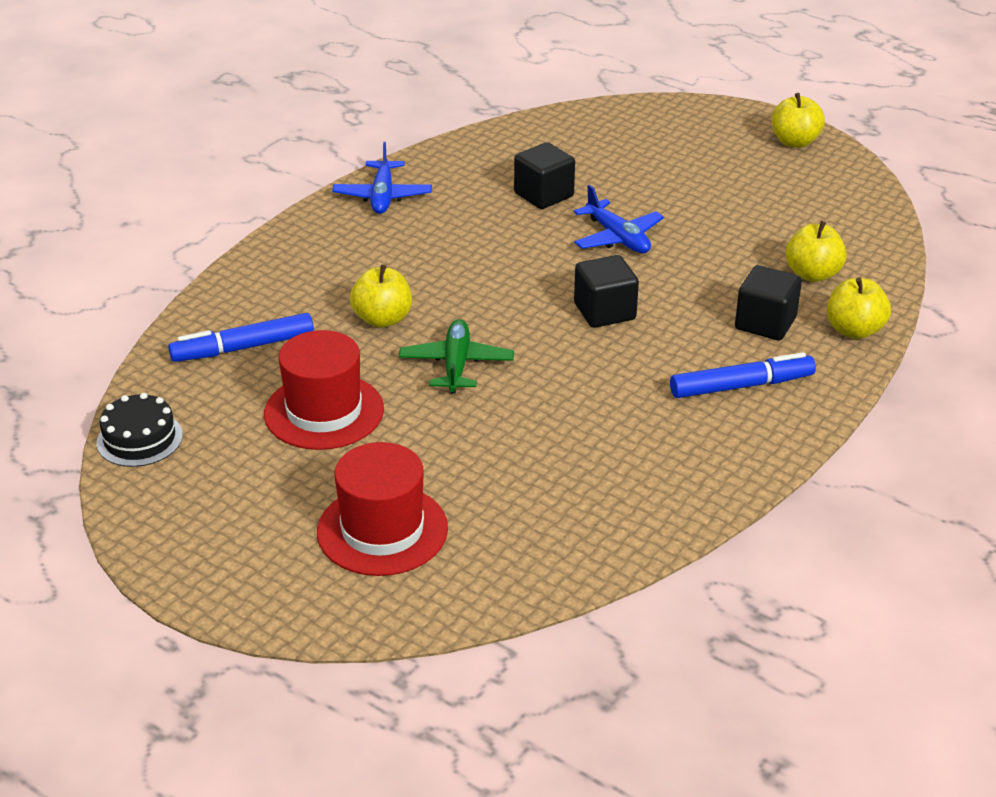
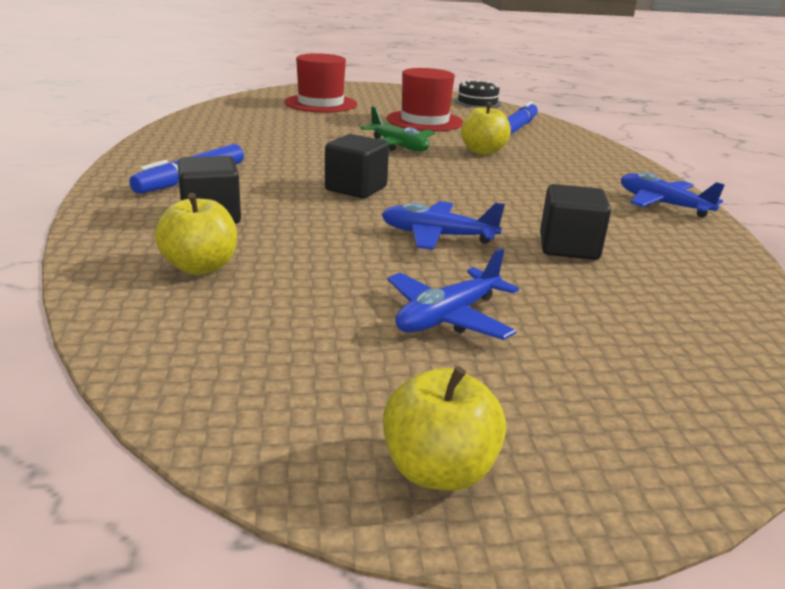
camera: 135 degrees right, 10 degrees down
yellow apple [827,277,891,339] -> none
none -> blue plane [387,248,519,340]

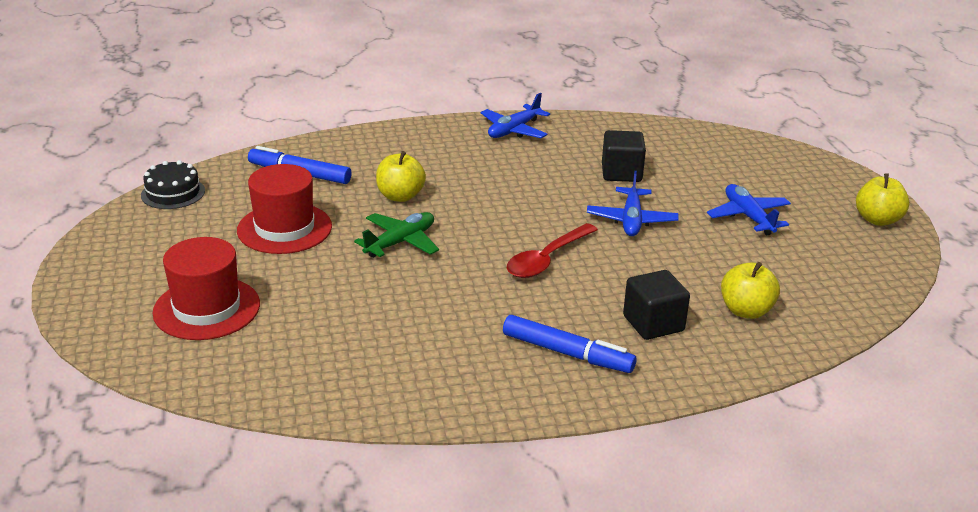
camera: 95 degrees left, 5 degrees up
black cube [325,134,389,198] -> red spoon [507,223,598,278]
blue plane [387,248,519,340] -> blue plane turned 150 degrees counterclockwise [707,184,791,235]

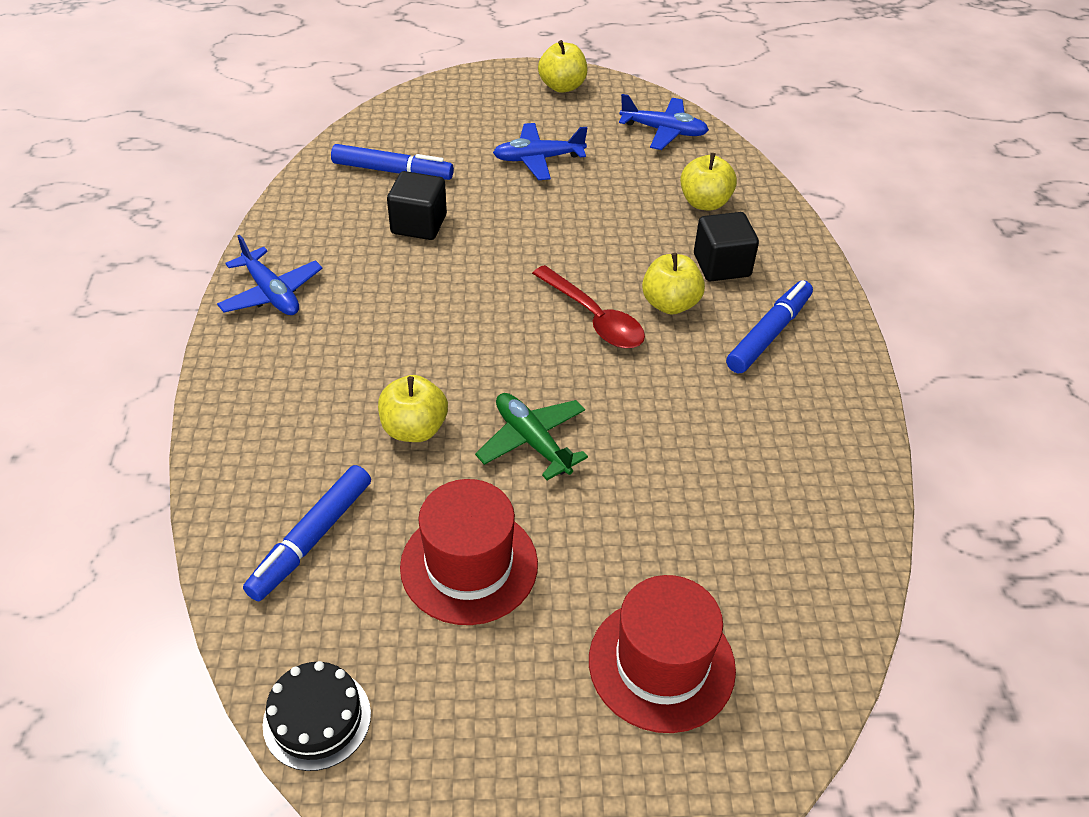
camera: 80 degrees left, 15 degrees up
blue plane [587,171,679,236] -> blue plane moved to [619,94,709,150]
none -> blue marker [331,144,454,180]
none -> yellow apple [642,253,705,314]

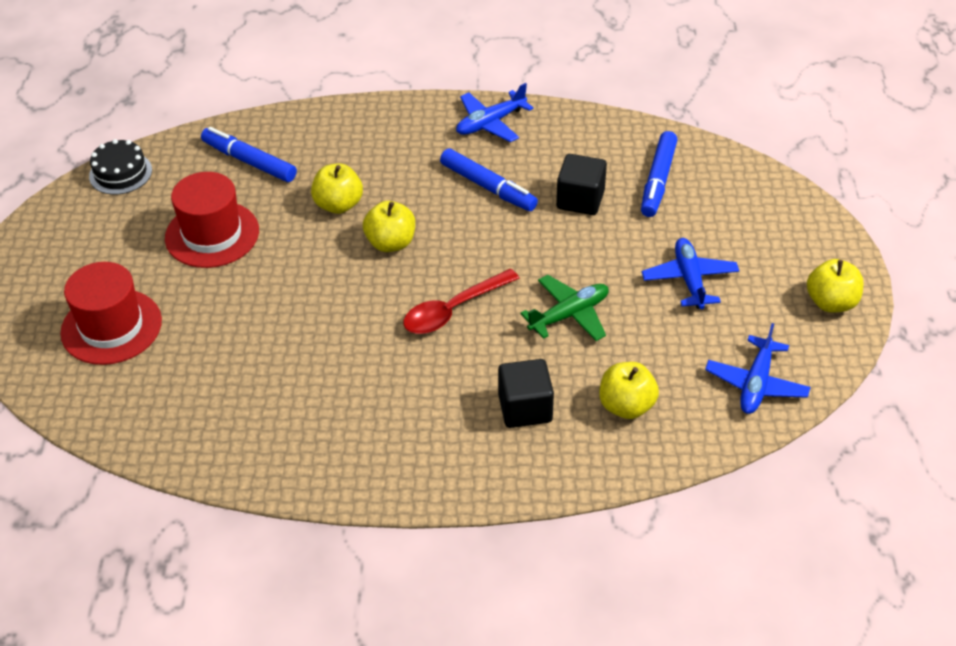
camera: 95 degrees right, 0 degrees up
green plane [475,393,588,480] -> green plane moved to [520,275,609,341]
yellow apple [642,253,705,314] -> yellow apple moved to [363,201,415,252]
blue marker [726,280,813,373] -> blue marker moved to [440,149,538,211]

